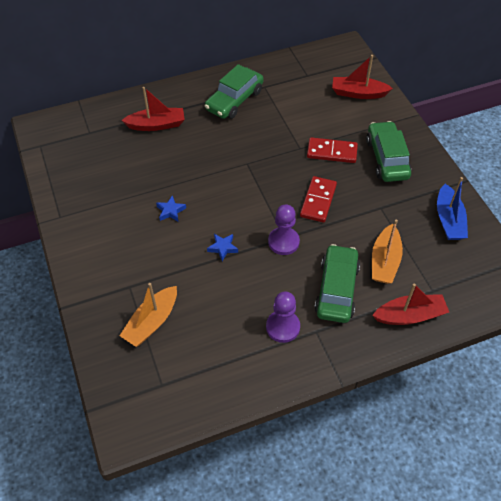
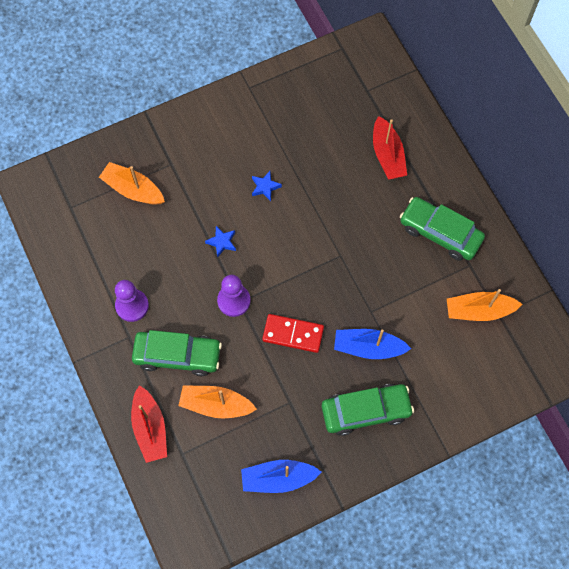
camera: 85 degrees right, 15 degrees up
red domino [307,137,358,163] -> blue boat [334,329,411,359]
red boat [332,55,393,99] -> none
none -> orange boat [447,289,522,321]

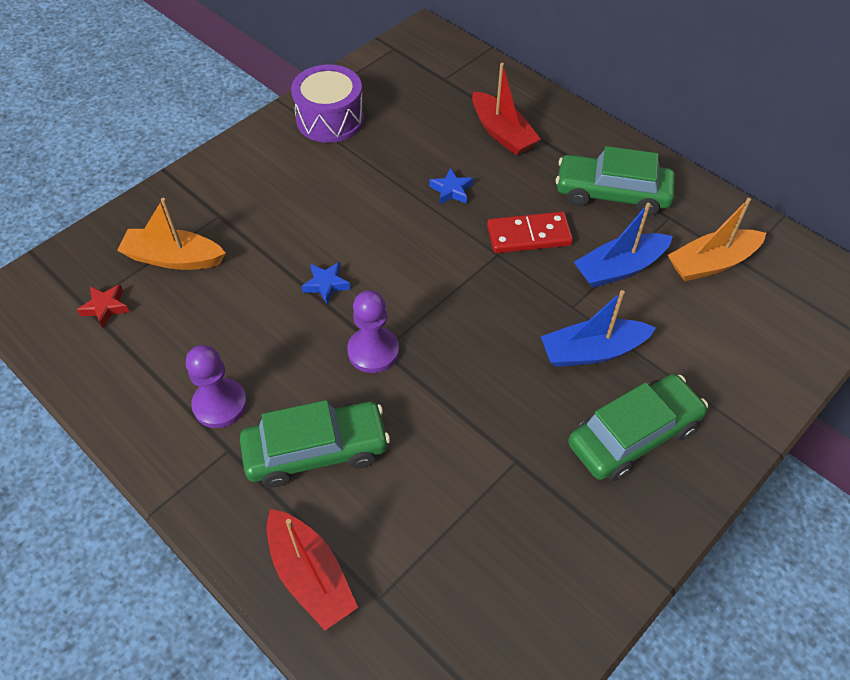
camera: 20 degrees left, 15 degrees down
orange boat [178,385,257,419] -> none
blue boat [241,460,321,493] -> blue boat moved to [574,203,673,288]
blue star [252,171,282,201] -> blue star moved to [430,168,473,205]
red domino [262,314,324,353] -> red domino moved to [487,212,573,253]
none -> red star [77,284,129,328]
none -> purple drum [291,64,364,143]

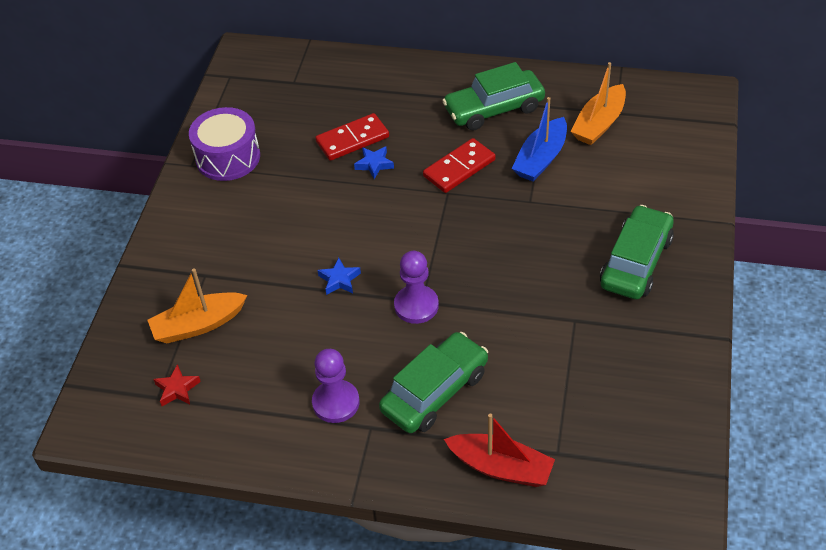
camera: 30 degrees left, 5 degrees down
red boat [472,63,541,156] -> none
blue boat [541,290,656,367] -> none
none -> red domino [315,113,389,161]

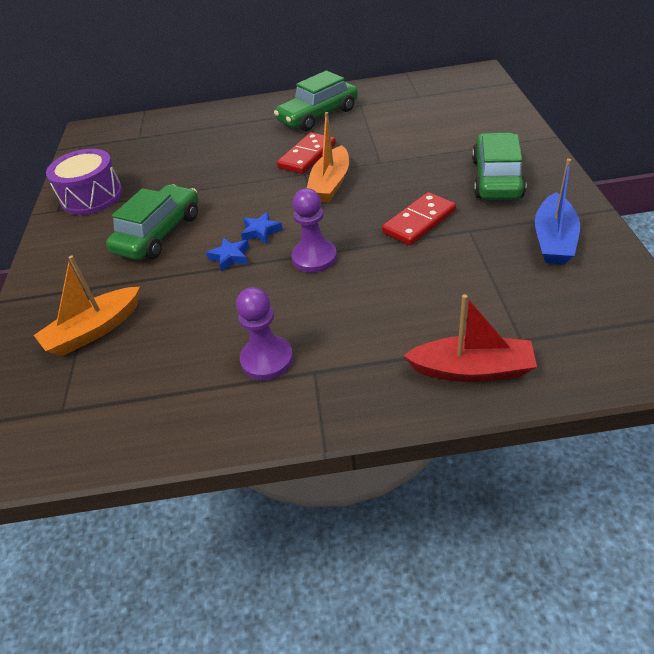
camera: 15 degrees left, 5 degrees down
red star [153,364,201,406] -> none
red domino [315,113,389,161] -> red domino moved to [382,192,456,245]
blue star [354,147,394,179] -> blue star moved to [241,212,283,244]
green car [379,332,488,433] -> green car moved to [106,184,198,260]
blue boat [512,97,567,181] -> blue boat moved to [535,159,580,264]
orange boat [571,62,626,145] -> orange boat moved to [307,112,349,203]

